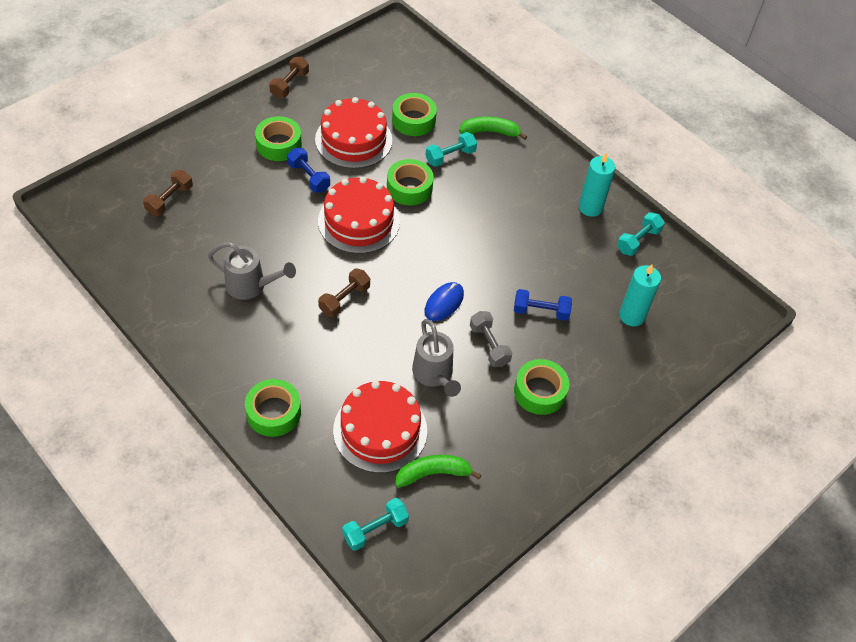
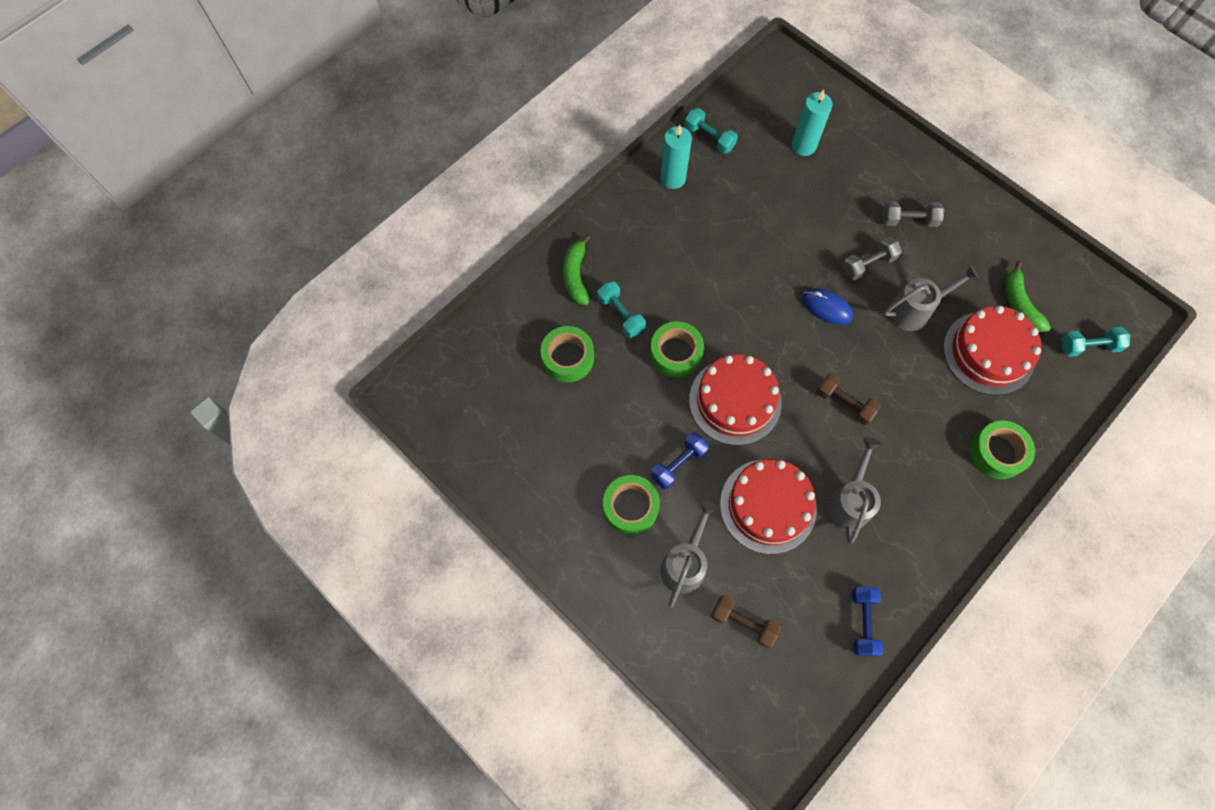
camera: 90 degrees left, 15 degrees up
brown dumbbell [269,57,309,98] -> none
red cake [315,97,392,169] -> red cake moved to [720,459,817,554]
turquoise dumbbell [342,498,409,551] -> turquoise dumbbell turned 60 degrees counterclockwise [1061,327,1130,357]
blue dumbbell [514,289,572,321] -> blue dumbbell moved to [852,587,883,657]
green tape [514,359,570,415] -> grey dumbbell [882,201,944,227]
none -> grey watering can [660,500,717,608]

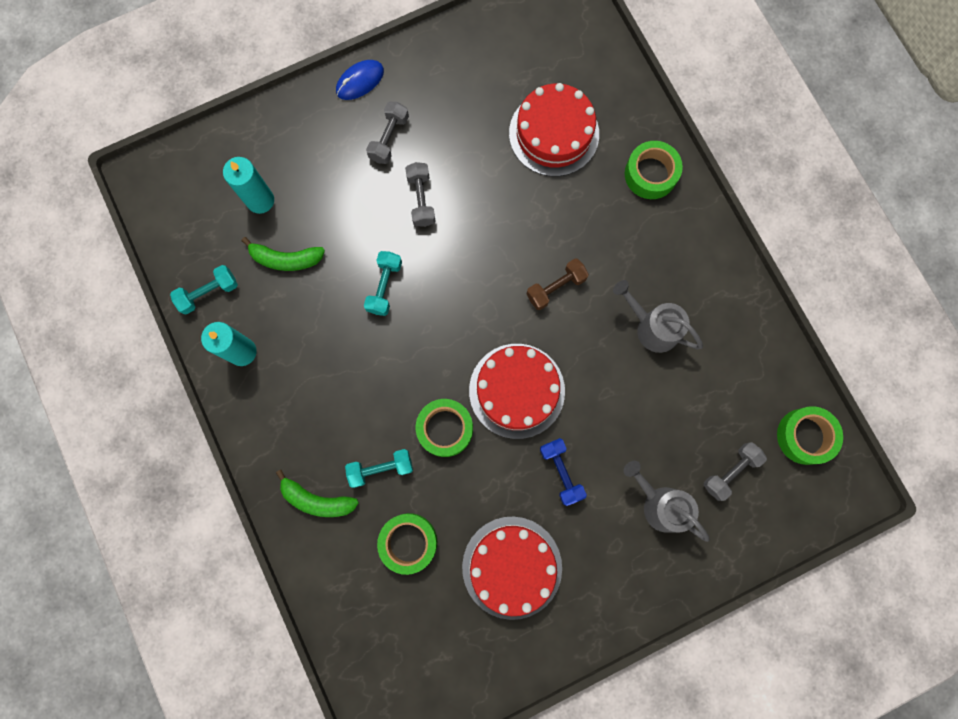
camera: 70 degrees left, 10 degrees up
green tape [603,475,660,535] -> green tape moved to [777,406,843,465]
brown dumbbell [711,595,781,648] -> grey dumbbell [704,442,767,501]
red cake [720,459,817,554] -> red cake moved to [462,516,562,620]
blue mouse [802,289,853,325] -> blue mouse moved to [336,60,384,100]
blue dumbbell [852,587,883,657] -> none
grey watering can [883,265,979,331] -> none
green banana [1005,261,1051,332] -> green banana moved to [242,237,325,271]
turquoise dumbbell [1061,327,1130,357] -> turquoise dumbbell moved to [364,251,402,316]

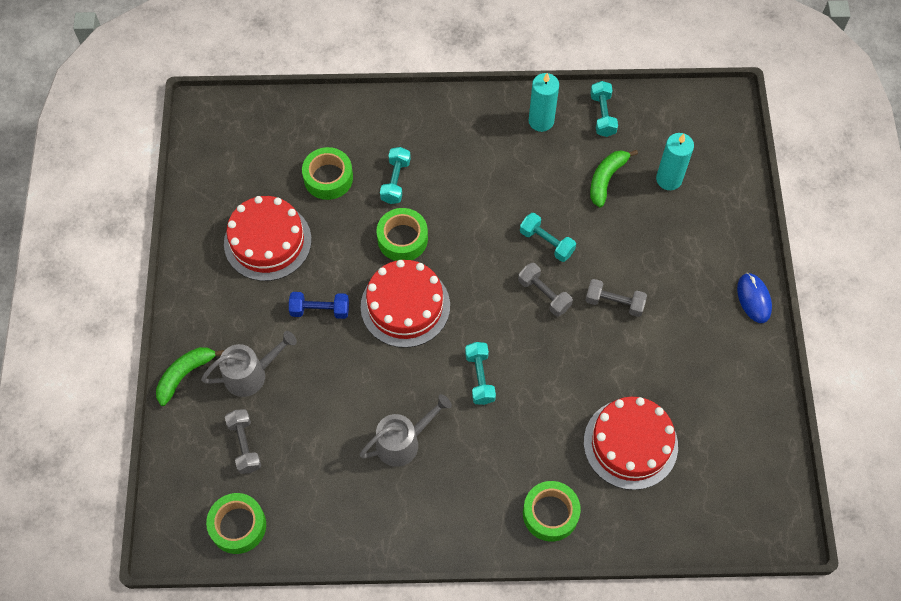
camera: 115 degrees right, 15 degrees down
green banana [276,470,359,517] -> green banana moved to [156,347,224,406]
grey dumbbell [366,102,409,164] -> grey dumbbell moved to [518,263,573,316]
brown dumbbell [527,259,589,310] -> turquoise dumbbell [465,342,496,405]

